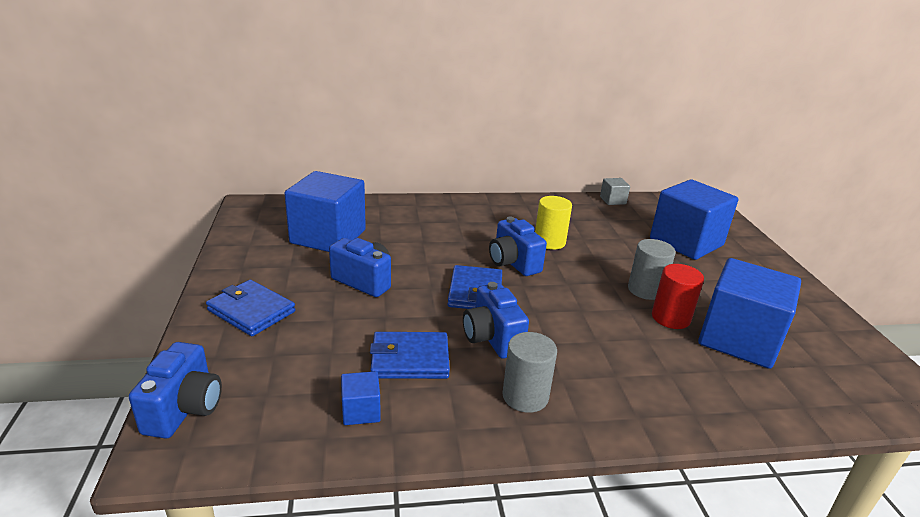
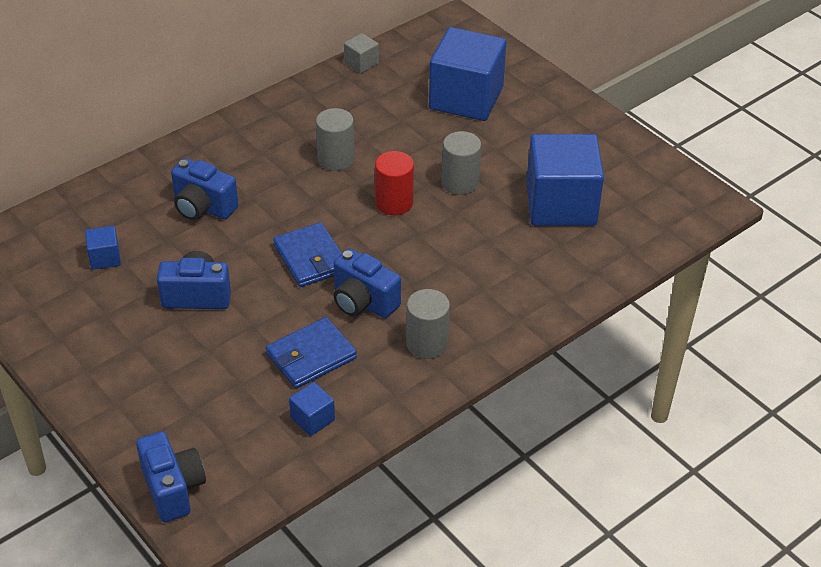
camera: 30 degrees left, 15 degrees up
blue wallet [206,280,295,336] -> none
blue cube [284,171,366,252] -> blue cube [85,226,121,270], size x0.43
blue camera [489,217,547,276] -> blue camera moved to [171,158,238,220]
yellow cylinder [535,196,572,250] -> grey cylinder [316,108,355,171]
red cylinder [652,264,704,329] -> red cylinder moved to [375,151,414,215]

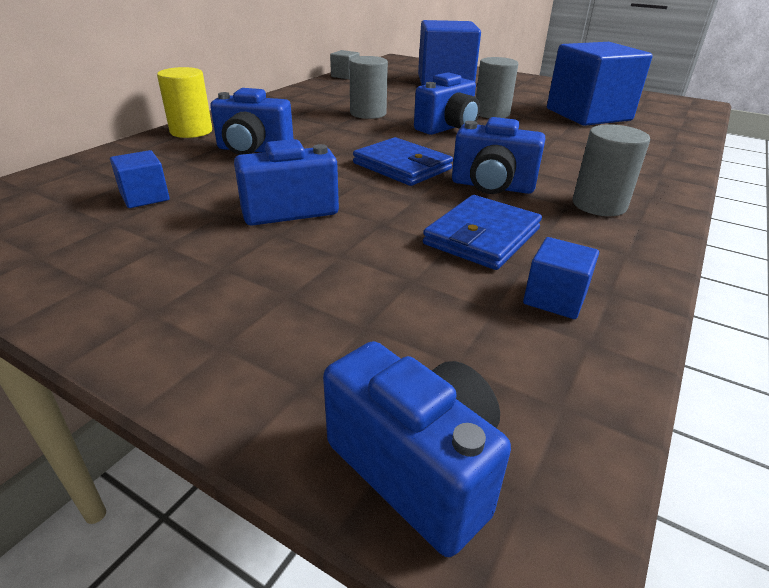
camera: 20 degrees left, 10 degrees down
red cylinder [375,151,414,215] -> blue camera [414,72,480,135]
none -> yellow cylinder [157,67,212,138]

